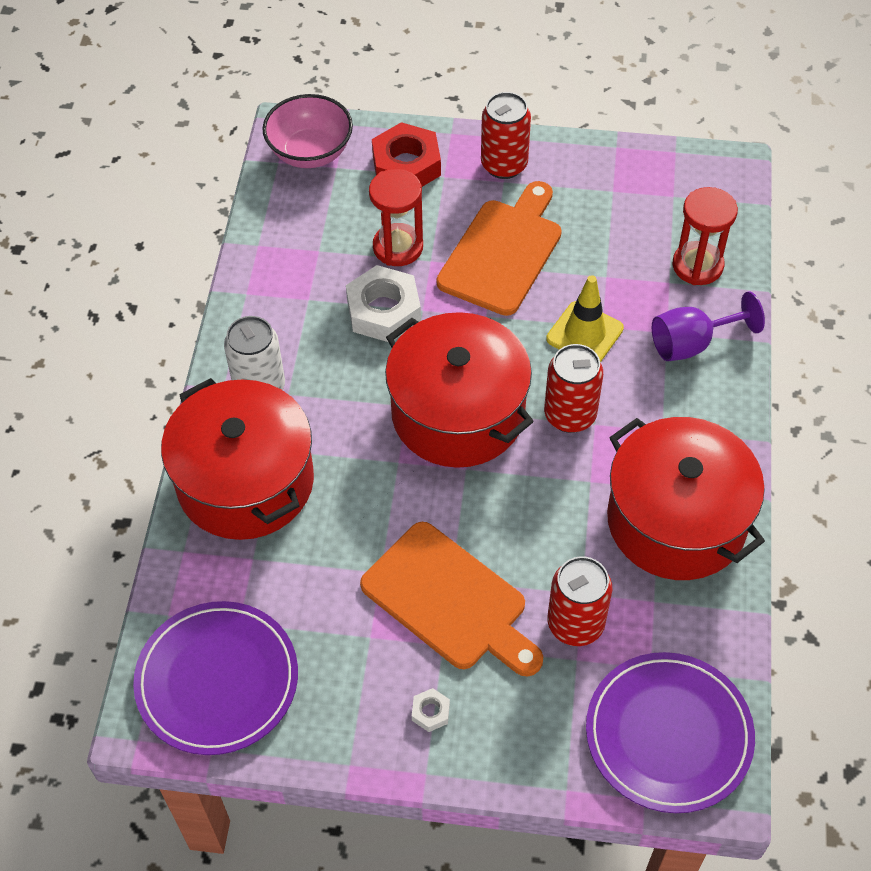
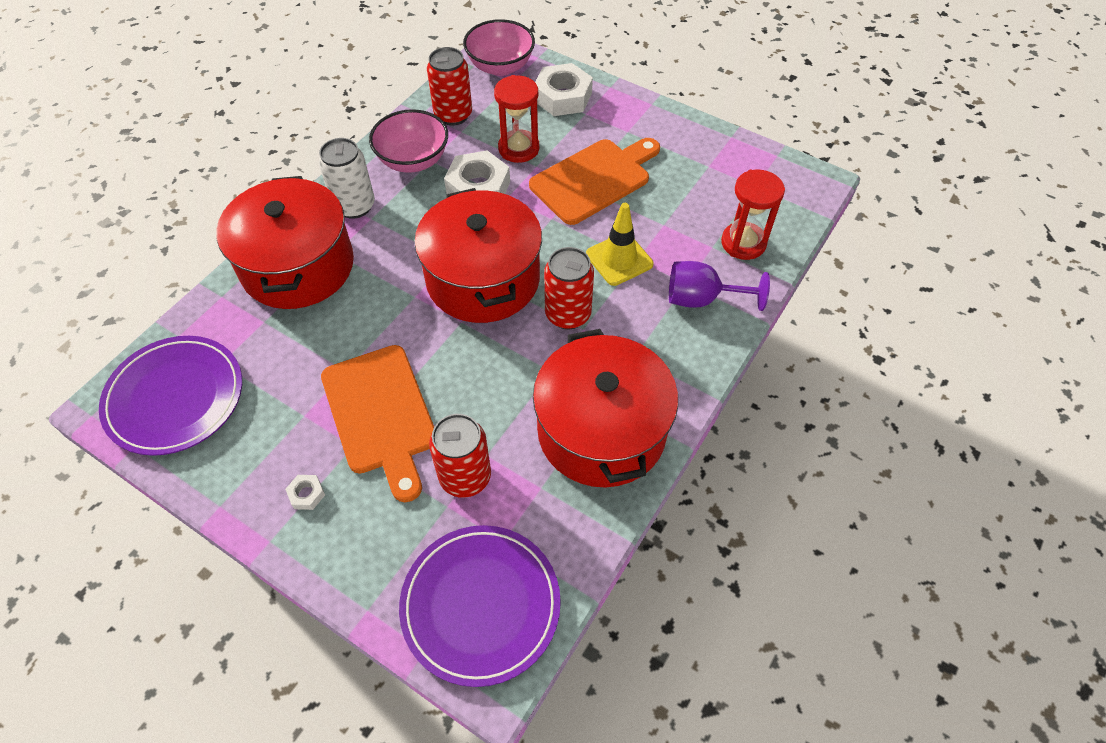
camera: 25 degrees right, 0 degrees up
red nut [372,122,441,187] -> white nut [535,63,593,116]
red can [481,92,531,179] -> red can moved to [427,47,472,125]
none -> pink bowl [369,109,448,173]

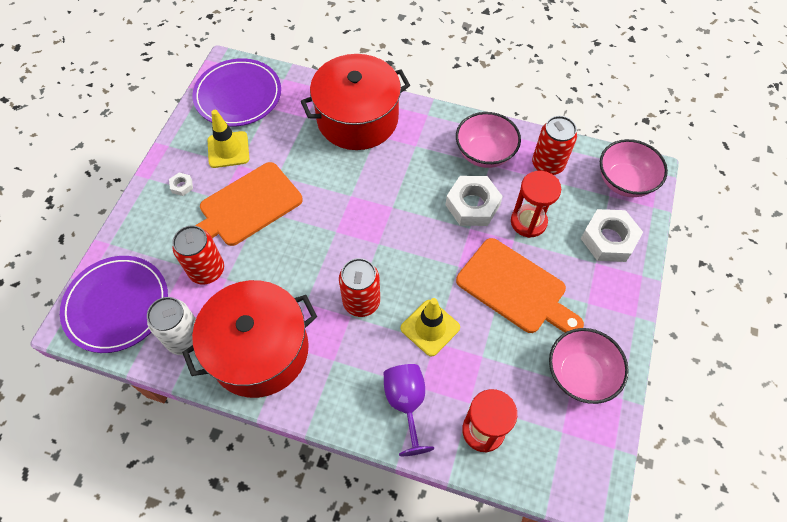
camera: 75 degrees right, 5 degrees up
white can [319,138,375,219] -> white can moved to [147,297,196,355]
red pot [414,188,542,323] -> none
none -> yellow traffic cone [208,110,249,168]
none -> pink bowl [549,328,629,404]

